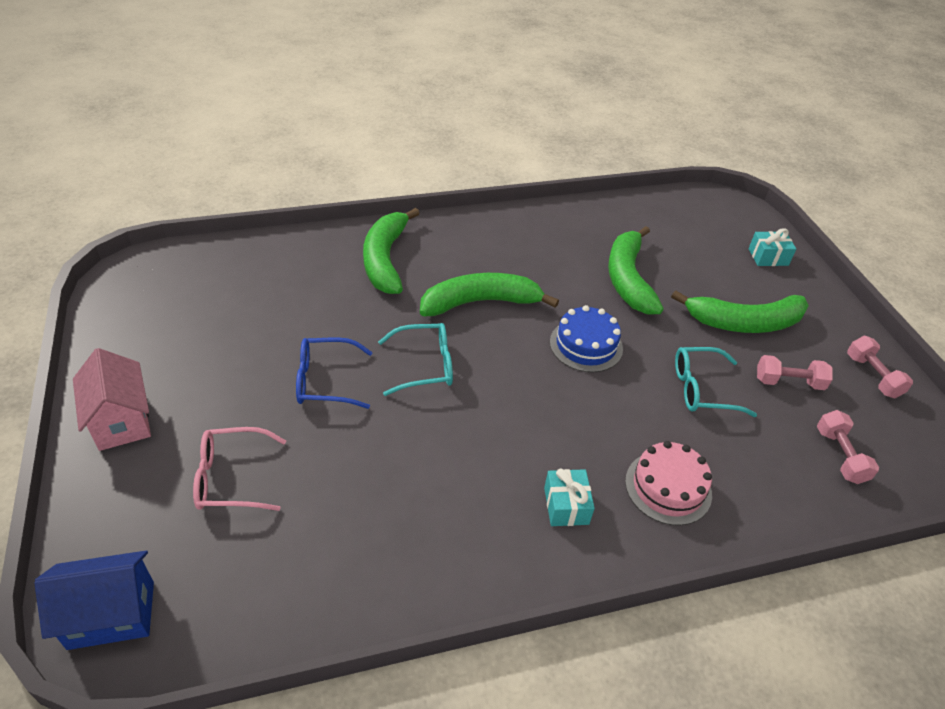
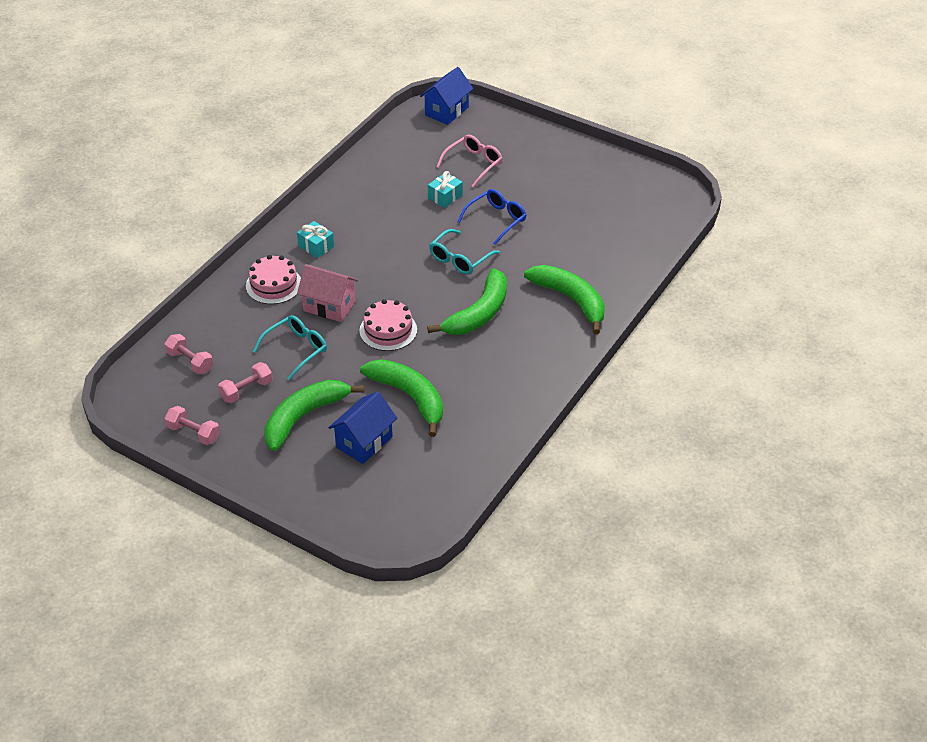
camera: 140 degrees right, 0 degrees up
pink house [73,348,151,451] -> pink house moved to [297,264,358,322]
blue cake [550,305,623,372] -> pink cake [359,299,417,351]
turquoise gift [749,228,796,266] -> turquoise gift moved to [428,171,463,208]
none -> blue house [328,392,397,464]

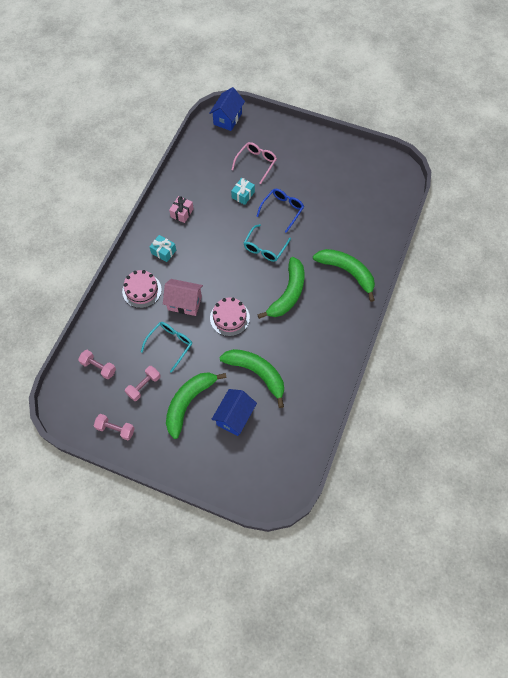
camera: 10 degrees left, 20 degrees up
none -> pink gift [169,196,194,223]

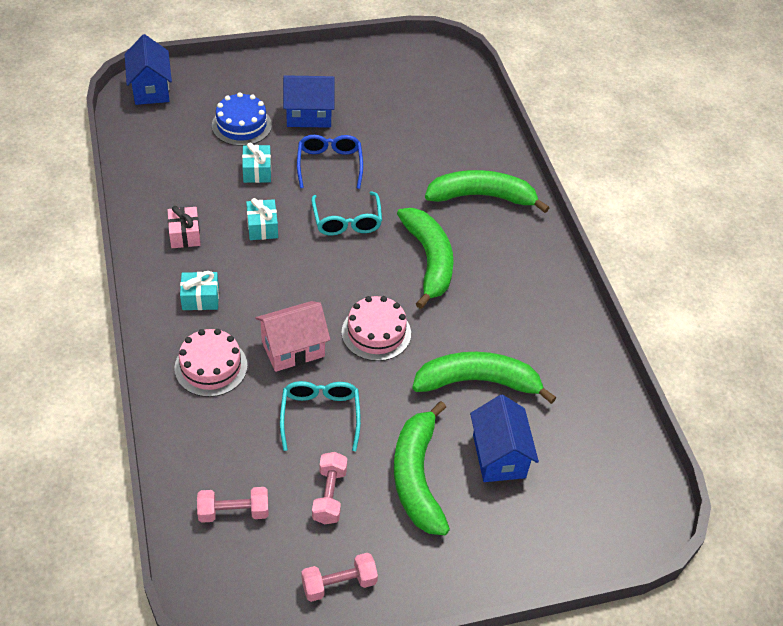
camera: 40 degrees left, 15 degrees down
pink glasses [232,142,277,184] -> blue cake [212,92,272,146]
none -> turquoise gift [246,198,278,240]
none -> blue house [283,75,334,128]

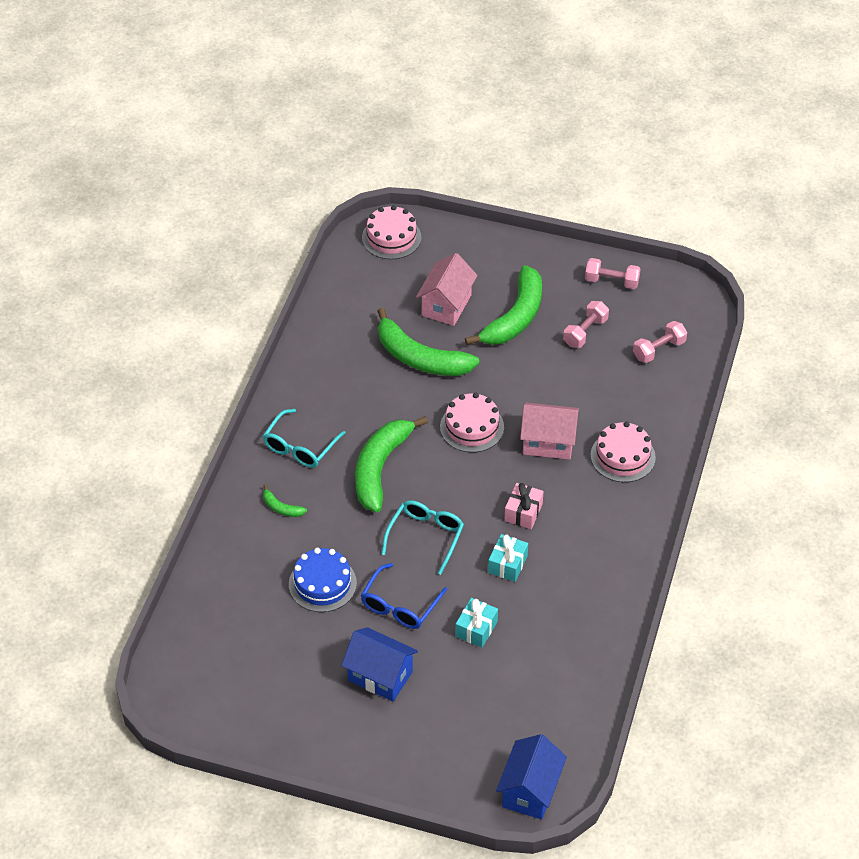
camera: 145 degrees left, 0 degrees up
pink gift [168,206,201,248] -> pink gift moved to [504,483,544,529]
turquoise gift [180,271,219,310] -> none
pink dumbbell [197,487,269,523] -> pink dumbbell turned 60 degrees counterclockwise [633,321,687,363]
blue cake [212,92,272,146] -> blue cake moved to [289,548,357,612]
turquoise glasses [280,381,361,451] -> turquoise glasses moved to [263,409,345,468]
green banana [425,170,549,213] -> green banana [263,484,307,517], size x0.42
blue house [470,395,539,482] -> pink house [416,253,478,326]
none -> pink cake [362,205,421,259]

